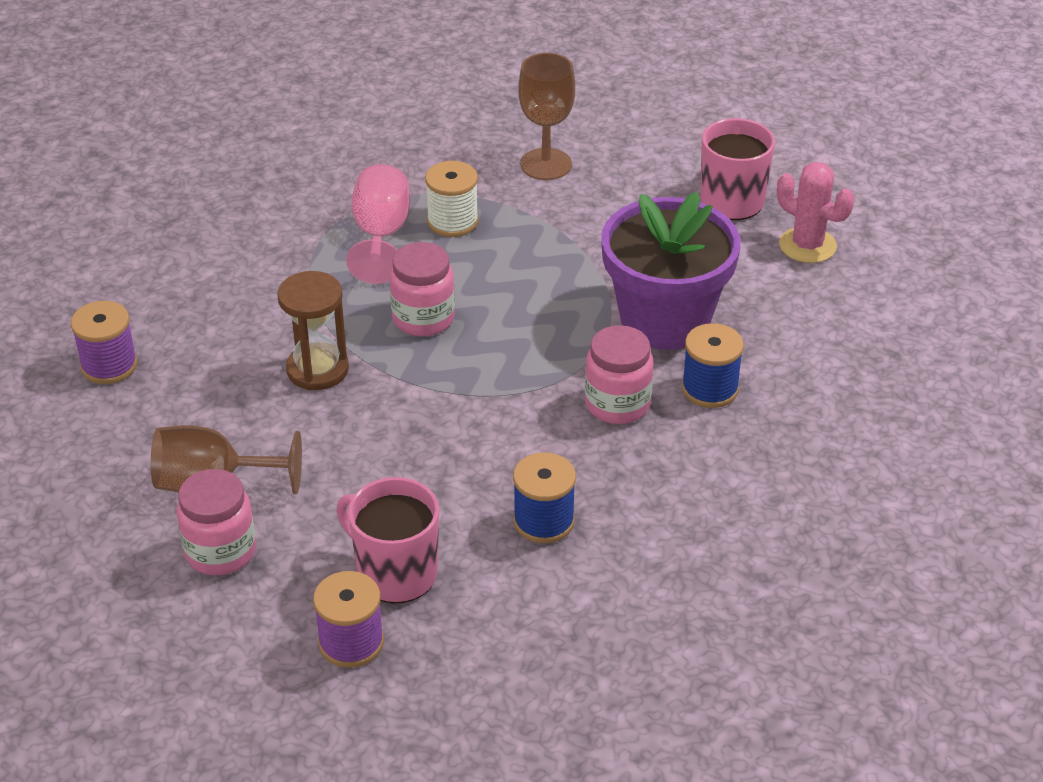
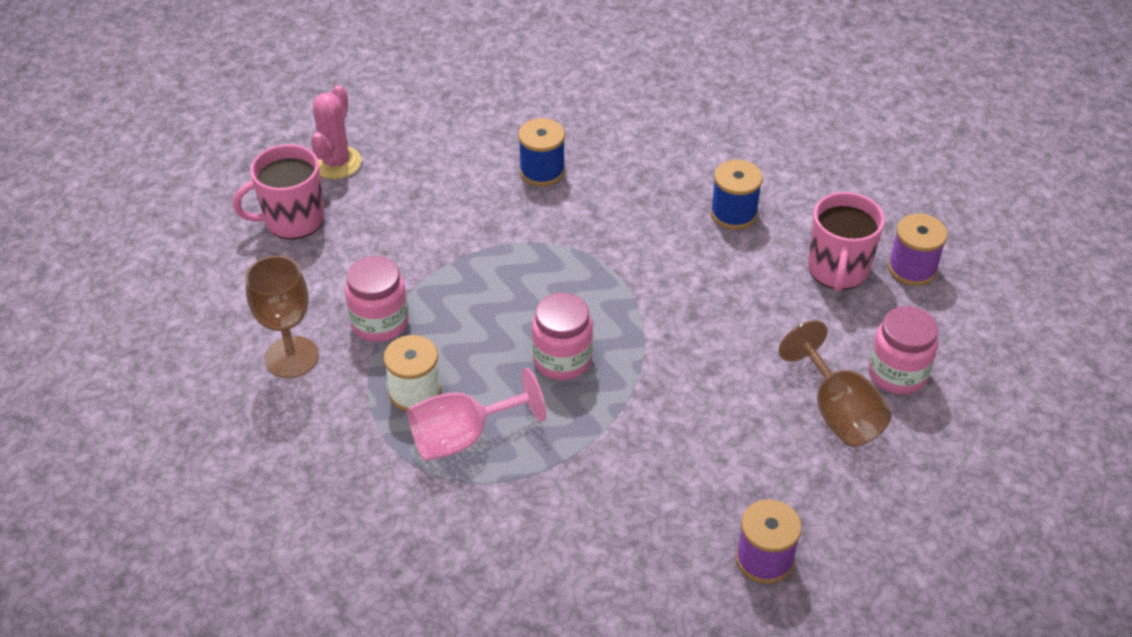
camera: 115 degrees left, 5 degrees up
brown hourglass [277,271,349,390] -> none
pink jar [585,325,654,424] -> pink jar moved to [345,256,409,342]
purple flower pot [601,192,741,350] -> none

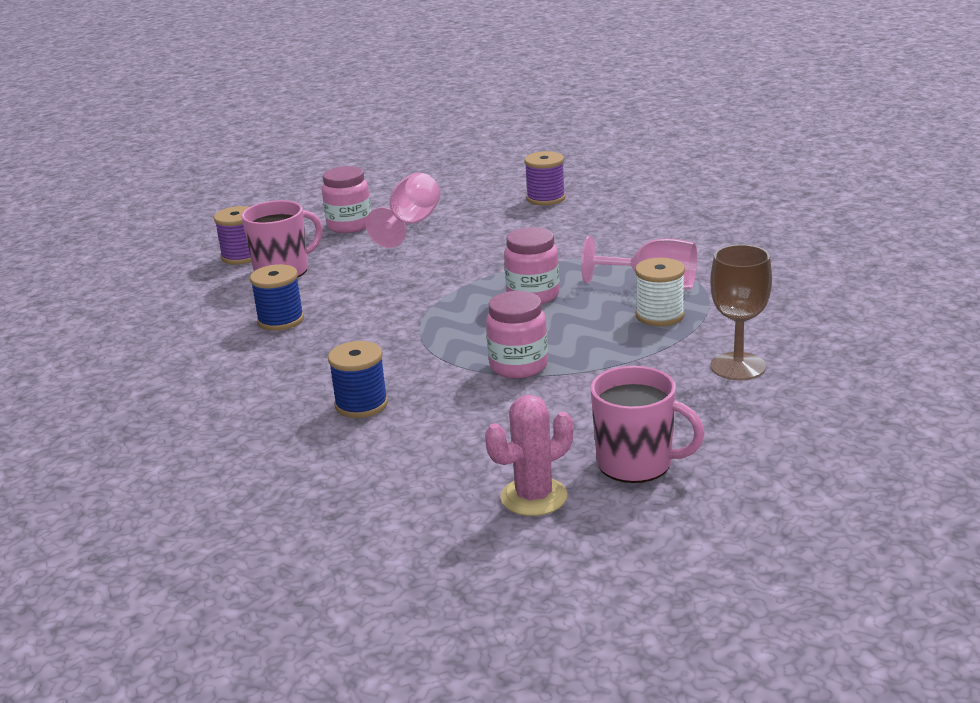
camera: 135 degrees left, 20 degrees down
pink jar [345,256,409,342] -> pink jar moved to [486,291,548,378]
brown goblet [779,320,892,447] -> pink goblet [365,173,440,248]

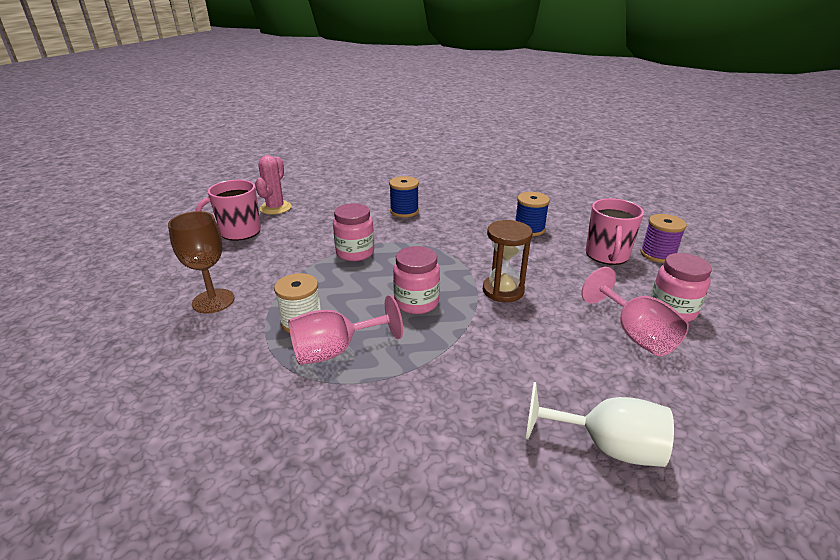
camera: 135 degrees right, 5 degrees up
purple spool [524,151,566,206] -> white goblet [526,382,674,467]
none -> brown hourglass [483,220,532,302]

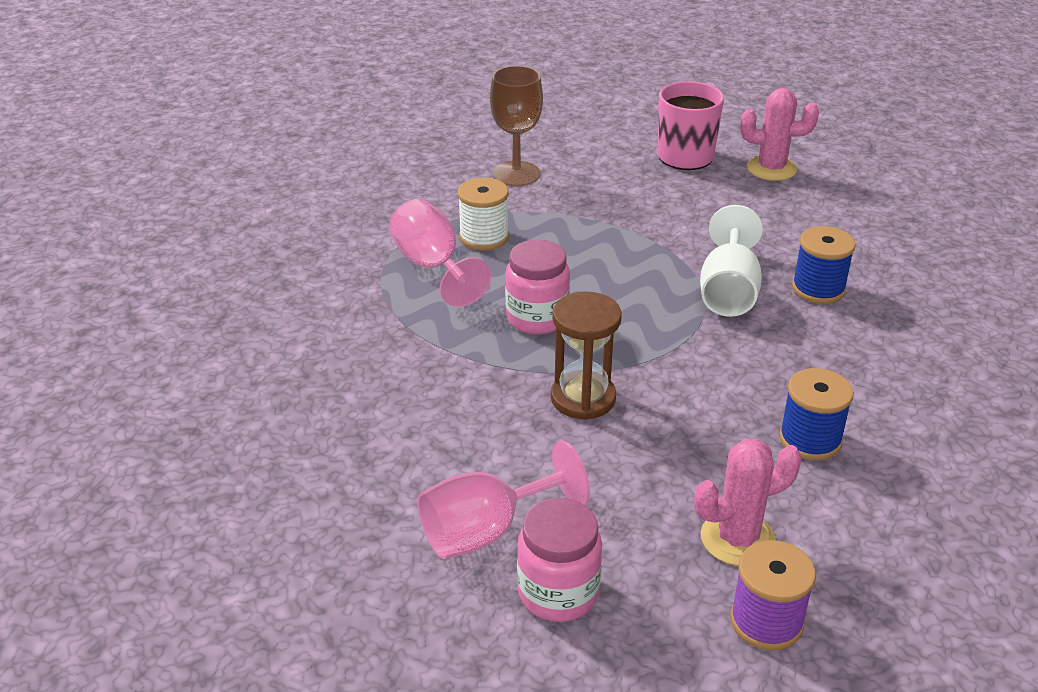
camera: 85 degrees right, 5 degrees up
pink jar [333,203,374,261] -> none
white goblet [526,382,674,467] -> white goblet moved to [700,205,763,317]
pink mug [586,198,644,265] -> pink cactus [694,439,802,566]

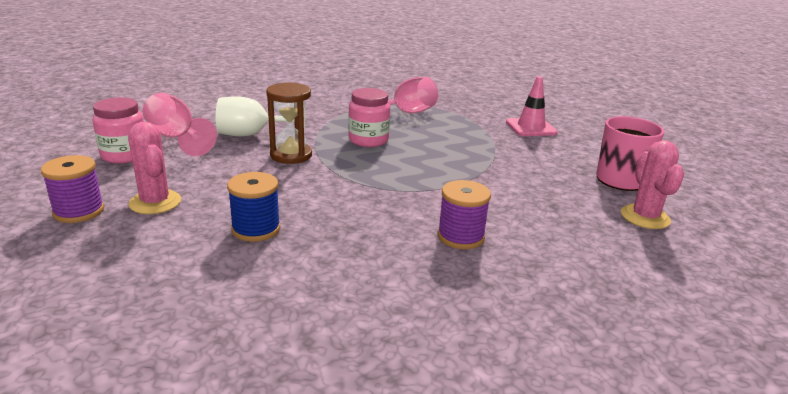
camera: 75 degrees right, 10 degrees down
white spool [458,178,509,251] -> none
brown goblet [490,65,543,187] -> pink traffic cone [506,76,558,136]
white goblet [700,205,763,317] -> white goblet moved to [216,96,305,137]
blue spool [792,226,856,304] -> purple spool [438,180,491,249]

